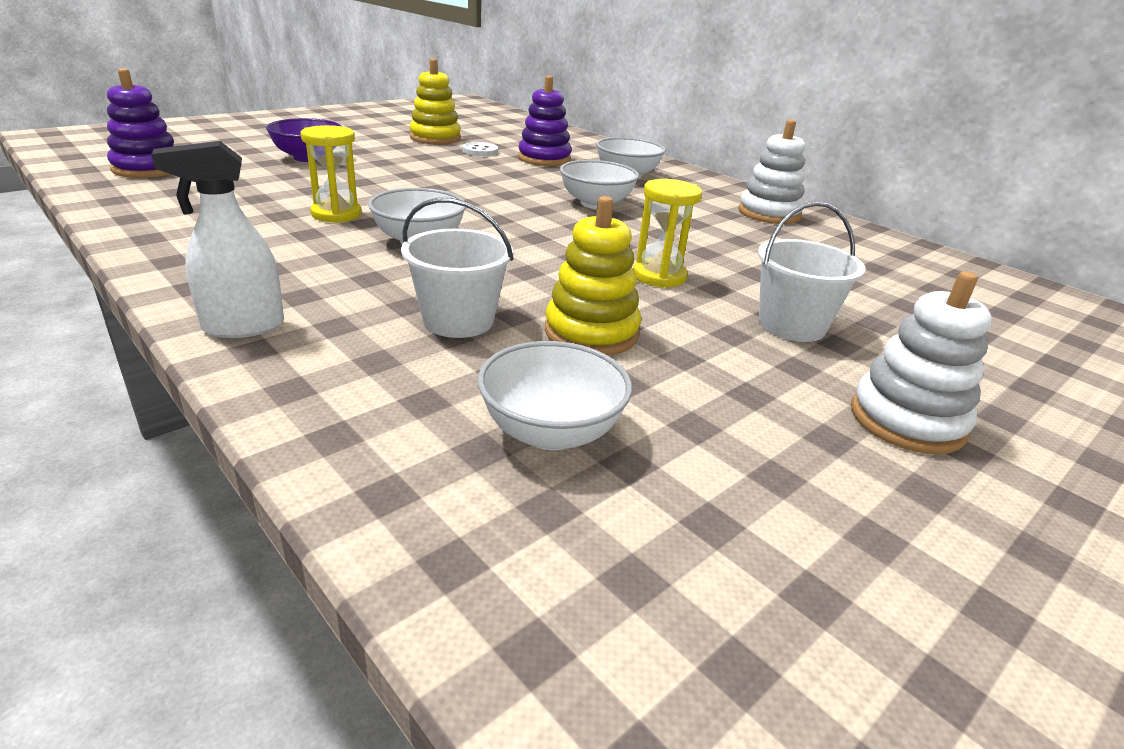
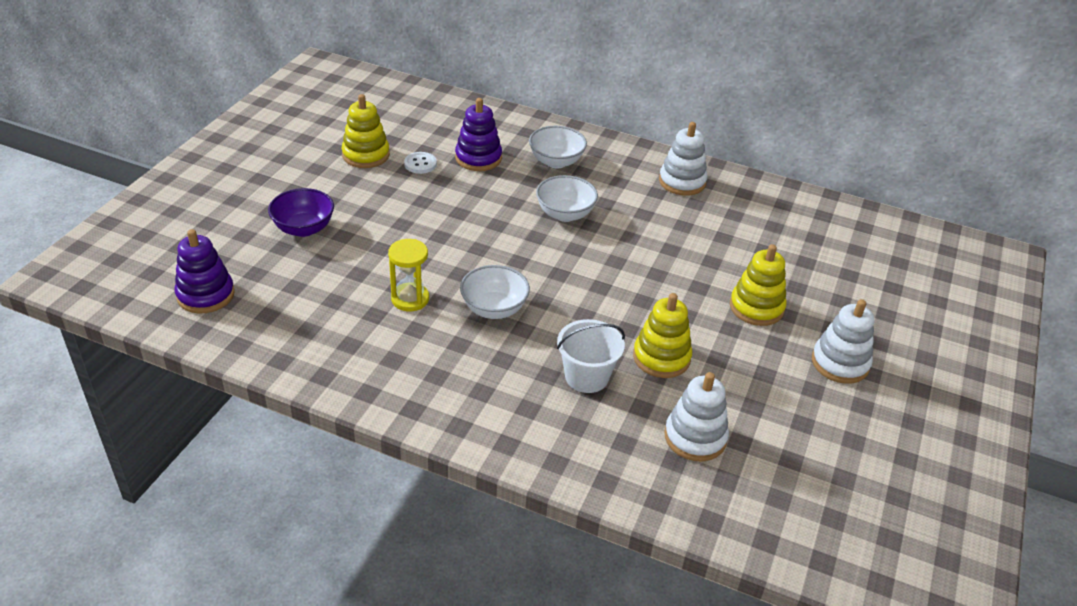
camera: 25 degrees left, 10 degrees up
white spray bottle [151,141,284,338] -> none
white bowl [478,341,632,450] -> white stacking toy [664,372,729,462]
yellow hourglass [633,179,702,288] -> none
white bucket [758,202,865,342] -> yellow stacking toy [730,244,787,326]

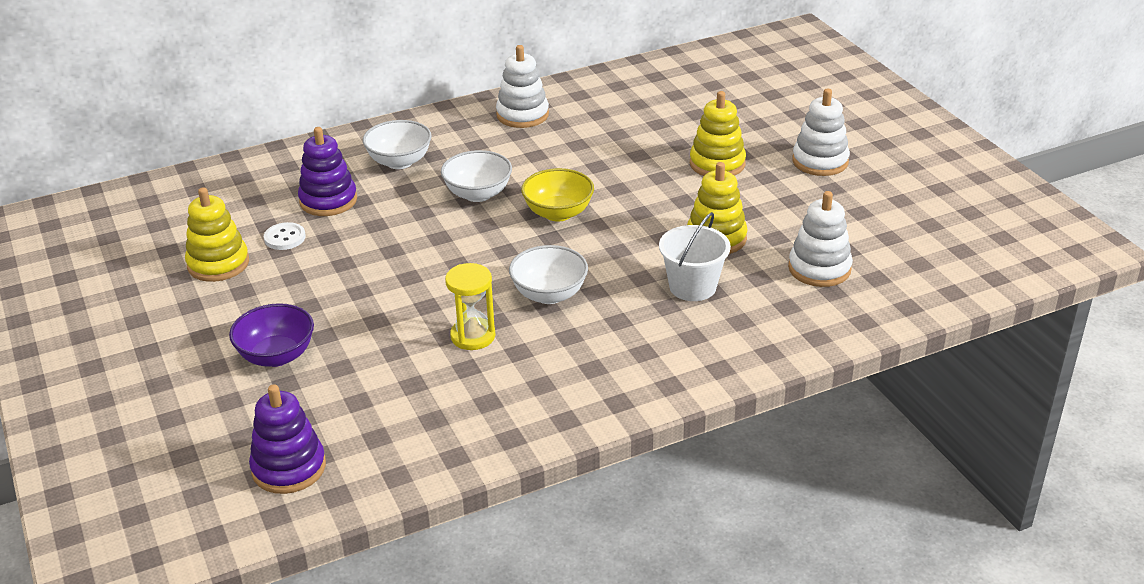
camera: 45 degrees left, 5 degrees down
none -> yellow bowl [521,168,594,222]

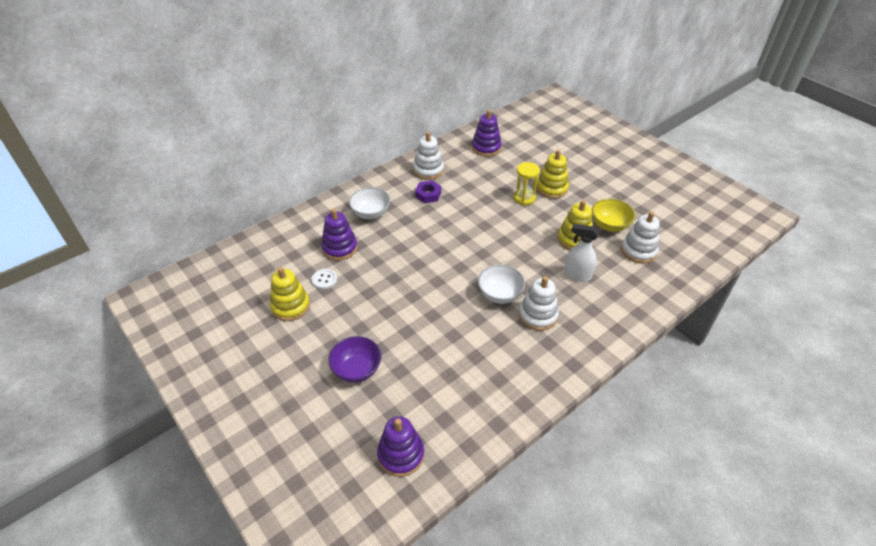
camera: 15 degrees left, 10 degrees up
white bowl [441,150,512,202] -> none
yellow hourglass [445,263,495,350] -> yellow hourglass moved to [514,162,540,205]
yellow bowl [521,168,594,222] -> yellow bowl moved to [592,199,635,232]
white bucket [659,212,731,301] -> white spray bottle [564,224,599,282]
white stacking toy [792,88,850,176] -> white stacking toy moved to [519,276,559,331]
none -> purple nut [415,180,441,203]
none -> purple stacking toy [472,110,502,156]

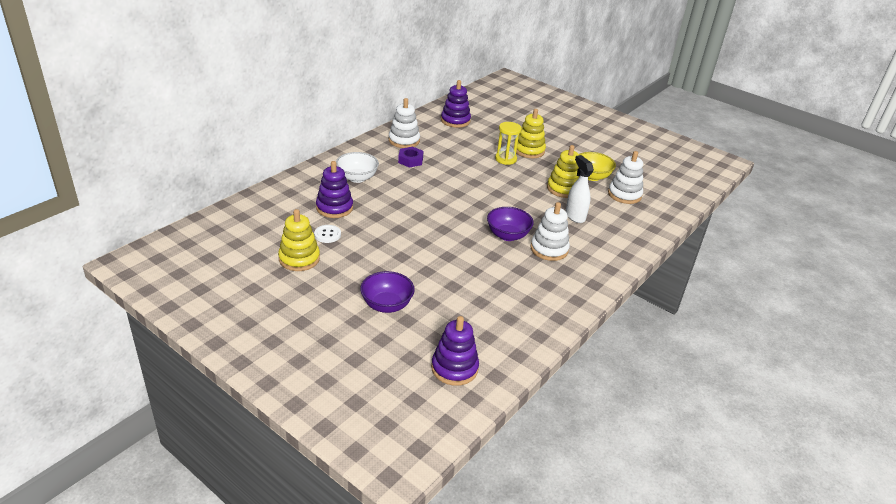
camera: 15 degrees left, 10 degrees down
white bowl [478,265,525,304] -> purple bowl [487,207,534,241]
white spray bottle [564,224,599,282] -> white spray bottle turned 60 degrees clockwise [566,155,594,223]

